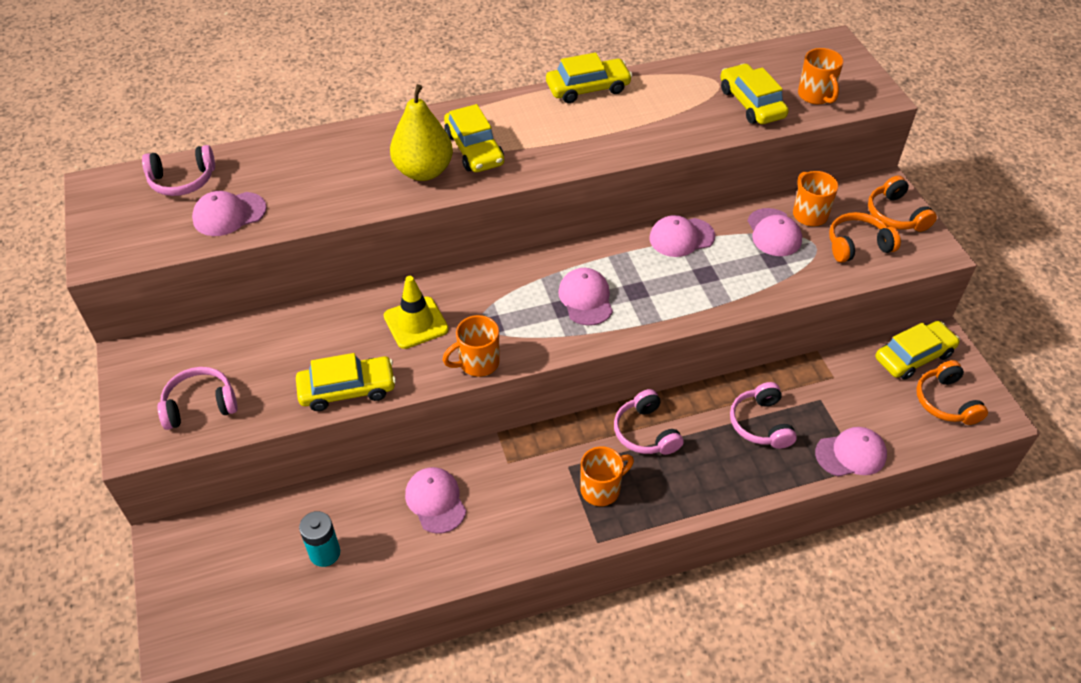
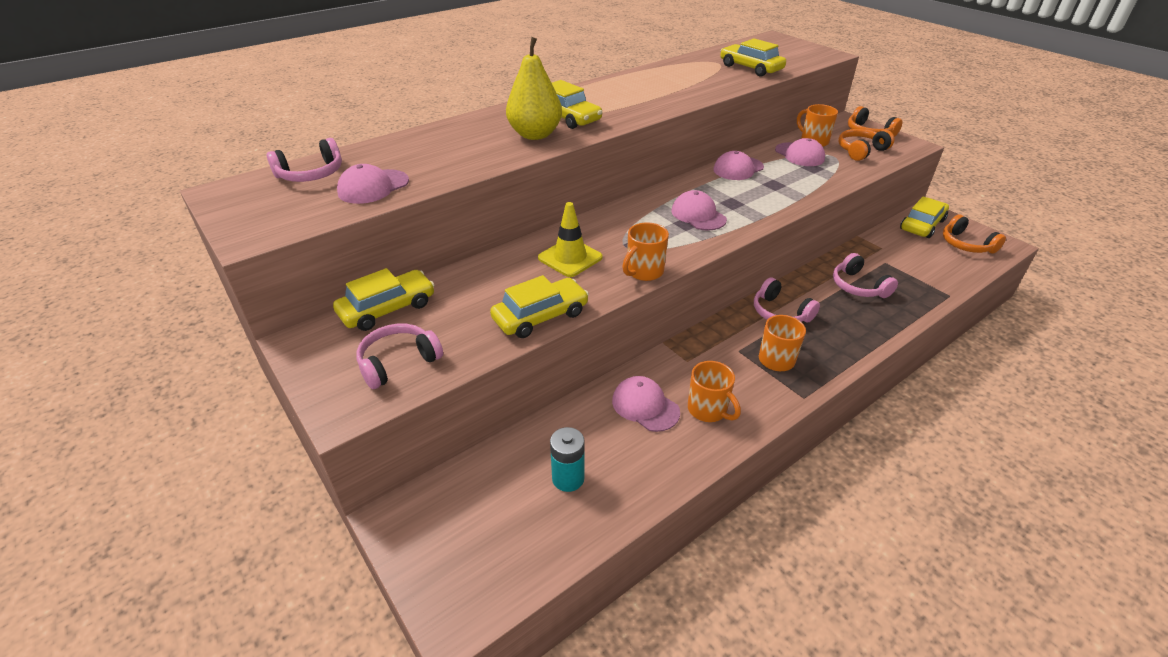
camera: 20 degrees left, 10 degrees down
yellow car [546,52,632,103] -> yellow car moved to [333,268,434,331]
orange mug [798,48,844,104] -> orange mug moved to [688,361,741,422]
pink cap [815,427,887,477] -> none

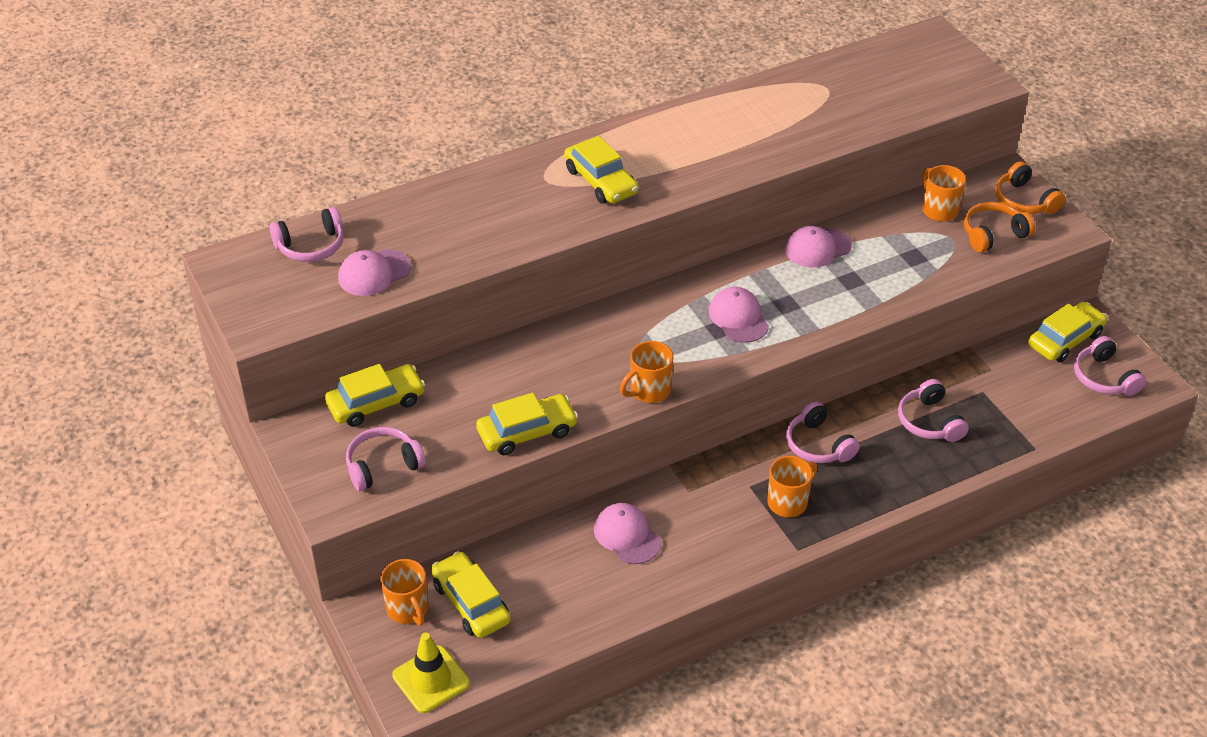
camera: 10 degrees right, 5 degrees up
yellow pear [506,37,562,140] -> none
yellow traffic cone [538,202,603,277] -> yellow traffic cone moved to [392,632,470,713]
turquoise battery [550,427,585,492] -> none
orange mug [688,361,741,422] -> orange mug moved to [381,559,429,626]
yellow car [720,38,786,76] -> yellow car moved to [431,551,511,638]
pink cap [775,138,825,166] -> none
orange headphones [943,214,1006,254] -> pink headphones [1074,336,1146,396]

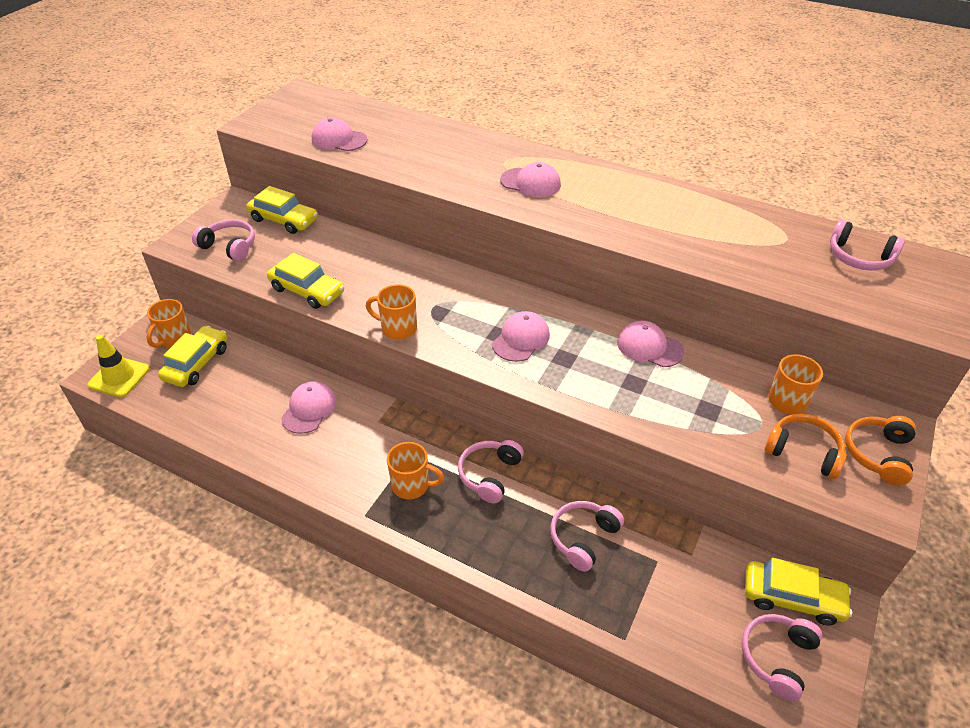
camera: 55 degrees right, 0 degrees up
pink headphones [269,207,344,262] -> pink headphones moved to [830,220,905,271]
yellow car [564,136,639,204] -> pink cap [500,162,561,197]

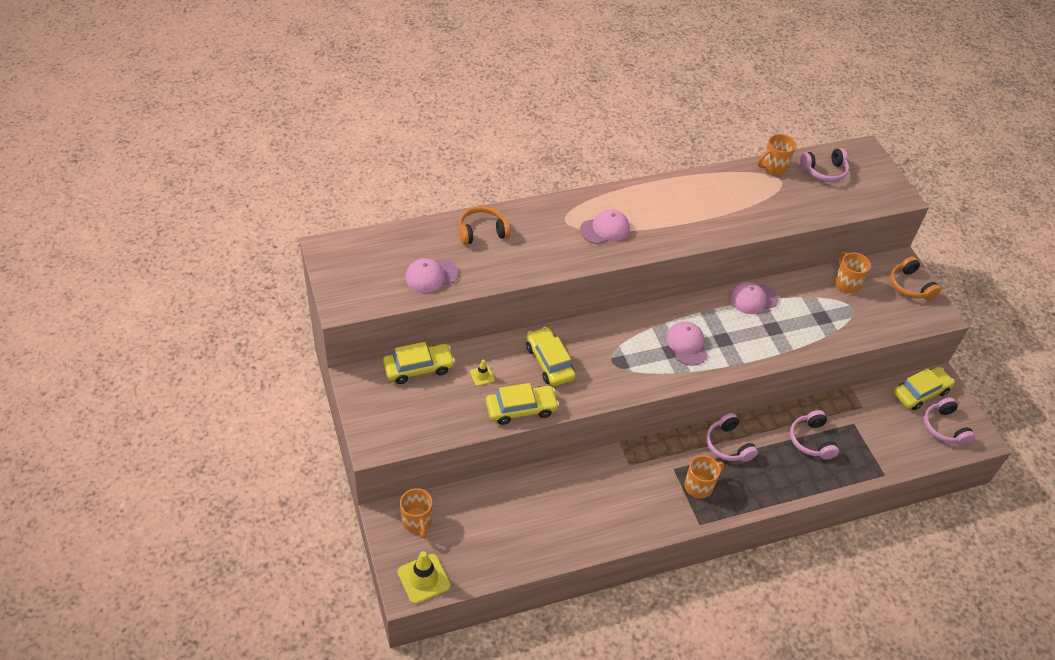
camera: 50 degrees left, 5 degrees up
yellow car [158,326,227,387] -> yellow car moved to [526,327,576,386]
pink headphones [192,219,255,261] -> none
pink cap [281,381,336,434] -> none
orange mug [366,284,417,340] -> orange mug moved to [758,134,796,175]
orange headphones [764,414,847,479] -> orange headphones moved to [459,206,510,245]
none -> yellow traffic cone [470,360,495,386]

